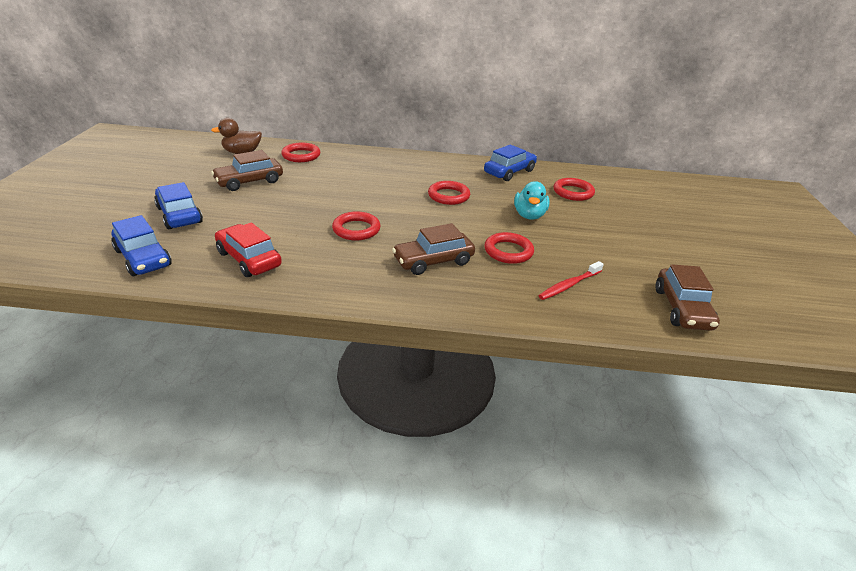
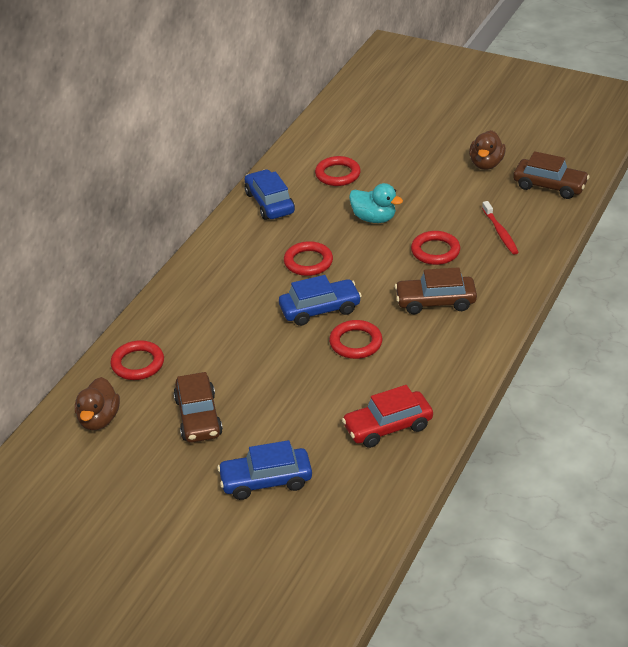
camera: 65 degrees left, 5 degrees up
blue car [111,215,172,276] -> blue car moved to [279,275,362,326]
brown car [392,223,475,275] -> brown car turned 90 degrees clockwise [395,267,477,314]
none -> brown duck [469,130,506,170]

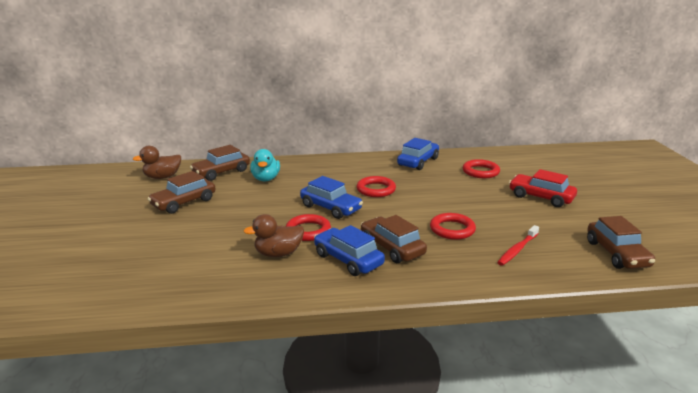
camera: 55 degrees right, 15 degrees down
red ring [111,340,164,380] -> brown car [190,145,250,181]
blue car [217,440,312,500] -> blue car moved to [314,225,385,276]
red car [342,385,433,448] -> red car moved to [509,169,577,207]
turquoise duck [349,183,403,223] -> turquoise duck moved to [250,149,280,181]
brown duck [469,130,506,170] -> brown duck moved to [243,214,304,257]

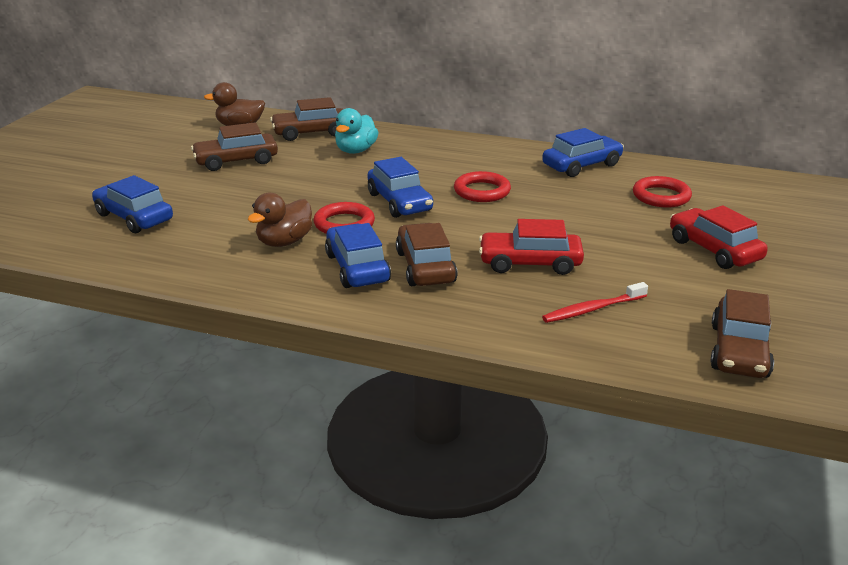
camera: 25 degrees right, 5 degrees up
brown duck [243,214,304,257] -> brown duck turned 60 degrees counterclockwise [248,193,312,247]
red ring [430,213,476,240] -> red car [479,219,584,275]
none -> blue car [92,175,173,233]

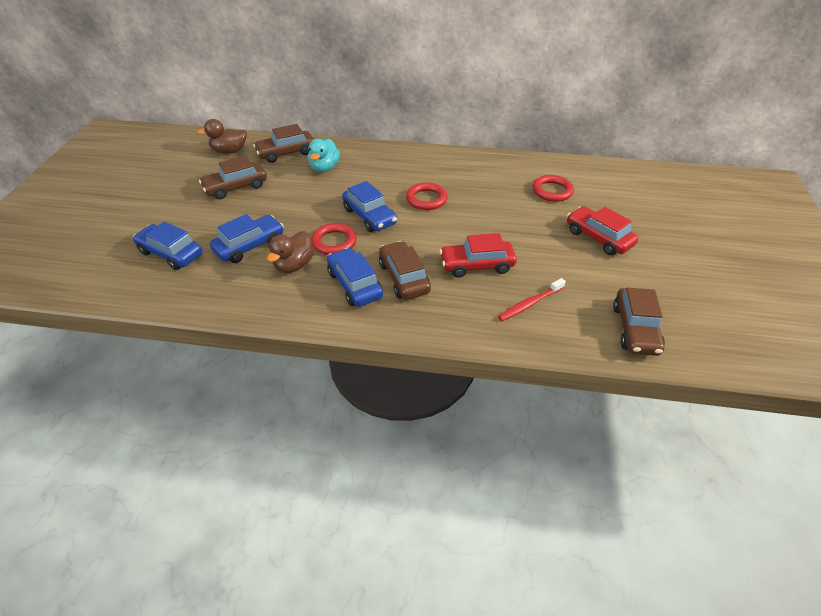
camera: 10 degrees left, 15 degrees up
blue car [542,128,624,177] -> blue car moved to [210,214,284,263]

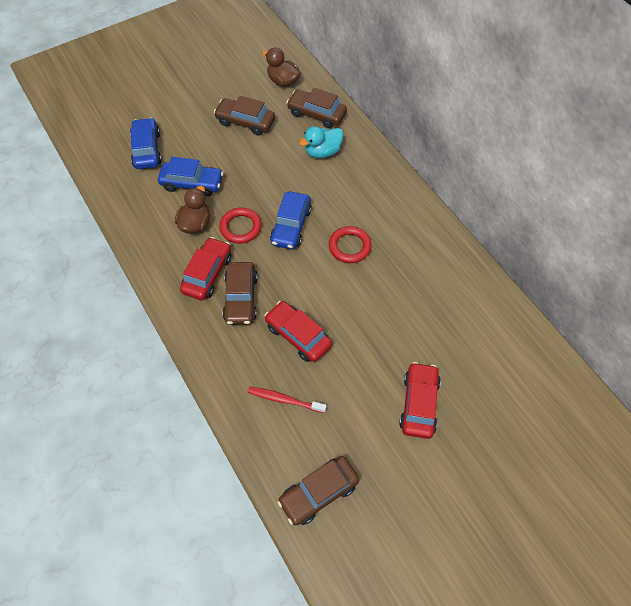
camera: 50 degrees right, 15 degrees up
brown duck [267,231,314,273] -> brown duck turned 120 degrees clockwise [175,186,210,234]
blue car [327,248,383,307] -> red car [180,237,231,301]
brown car [379,241,431,300] -> brown car turned 150 degrees clockwise [222,262,258,325]
red ring [532,175,574,202] -> none

